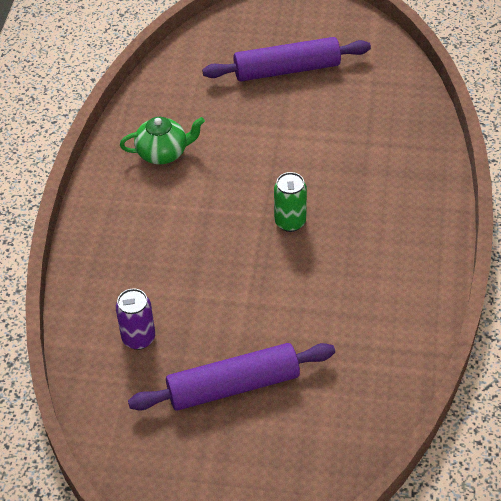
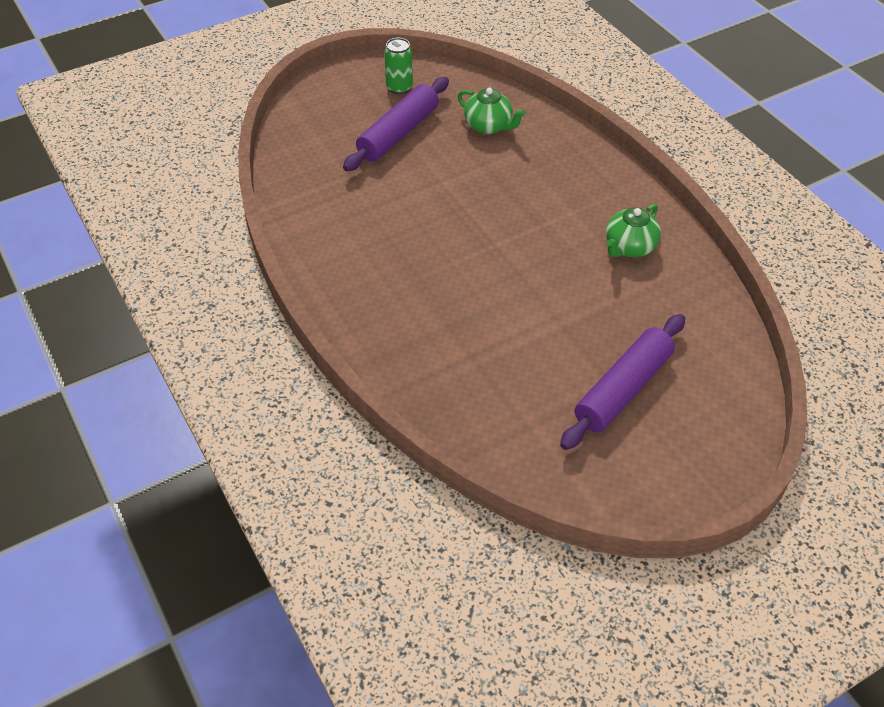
camera: 140 degrees right, 0 degrees up
purple can [116,288,155,350] -> green teapot [458,88,526,134]
green can [274,172,307,232] -> green can moved to [384,38,413,94]

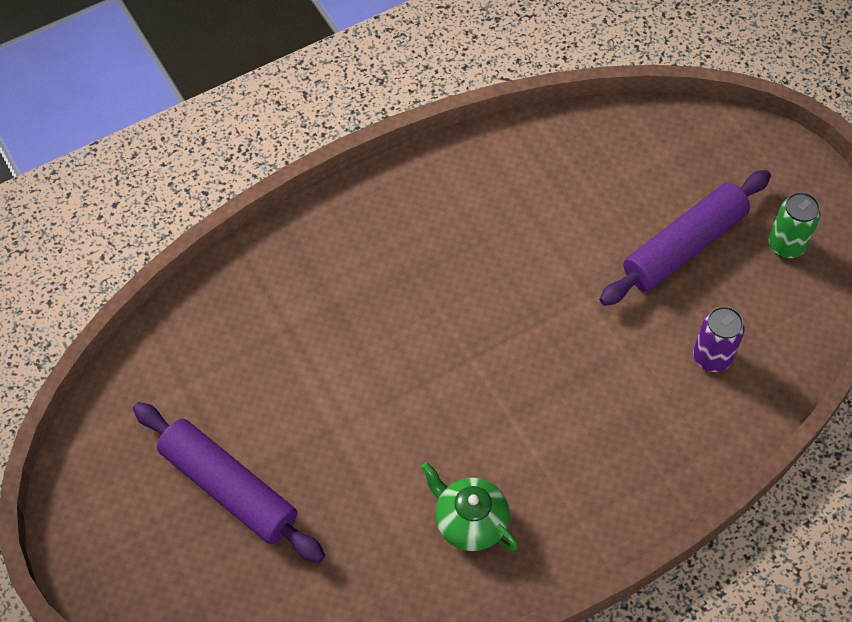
camera: 90 degrees right, 10 degrees up
purple rolling pin [343,77,449,171] -> purple rolling pin turned 75 degrees counterclockwise [599,170,771,306]
green teapot [458,88,526,134] -> purple can [693,306,745,372]

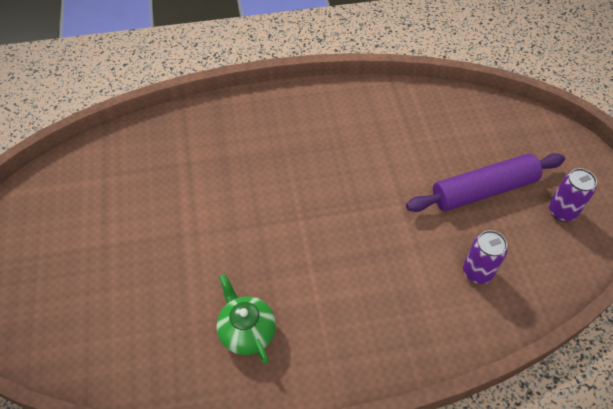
camera: 20 degrees right, 5 degrees down
purple rolling pin [133,402,325,563] -> none
green can [769,192,821,259] -> purple can [549,168,597,222]

